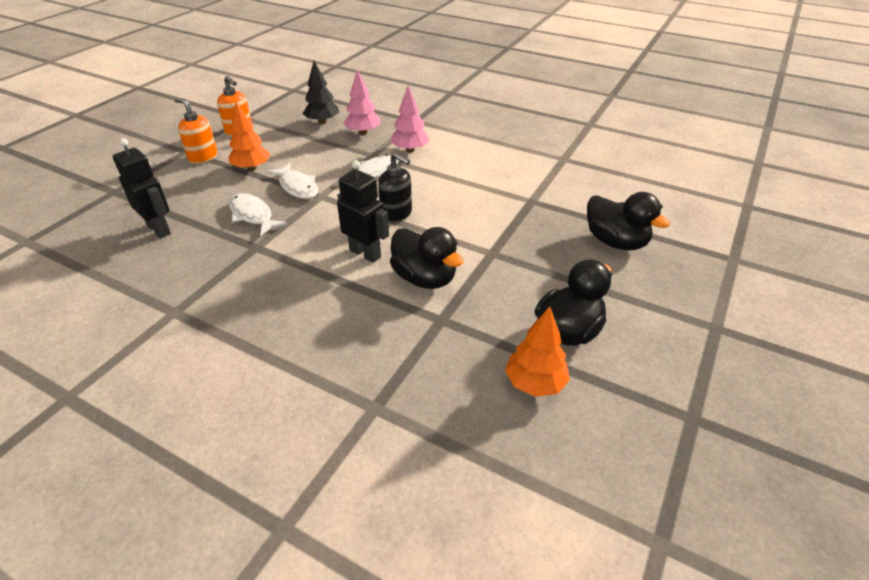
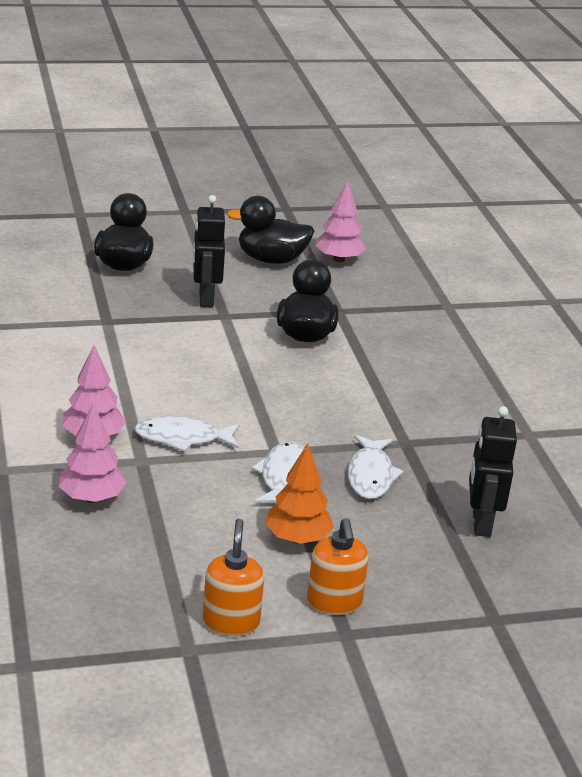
camera: 135 degrees left, 10 degrees down
black tree [303,61,339,124] -> none
black robot [337,160,389,263] -> black robot moved to [193,195,225,307]
black soap dispenser [378,153,412,222] -> none
orange tree [505,306,570,397] -> pink tree [315,181,366,262]

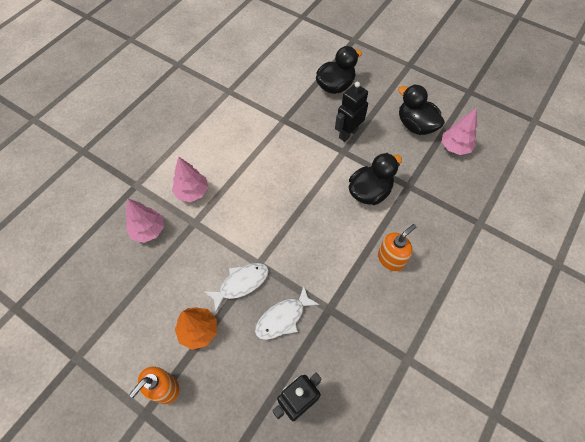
camera: 50 degrees right, 30 degrees up
white fish [134,416,240,452] -> none
orange soap dispenser [203,519,264,636] -> orange soap dispenser moved to [378,224,416,271]

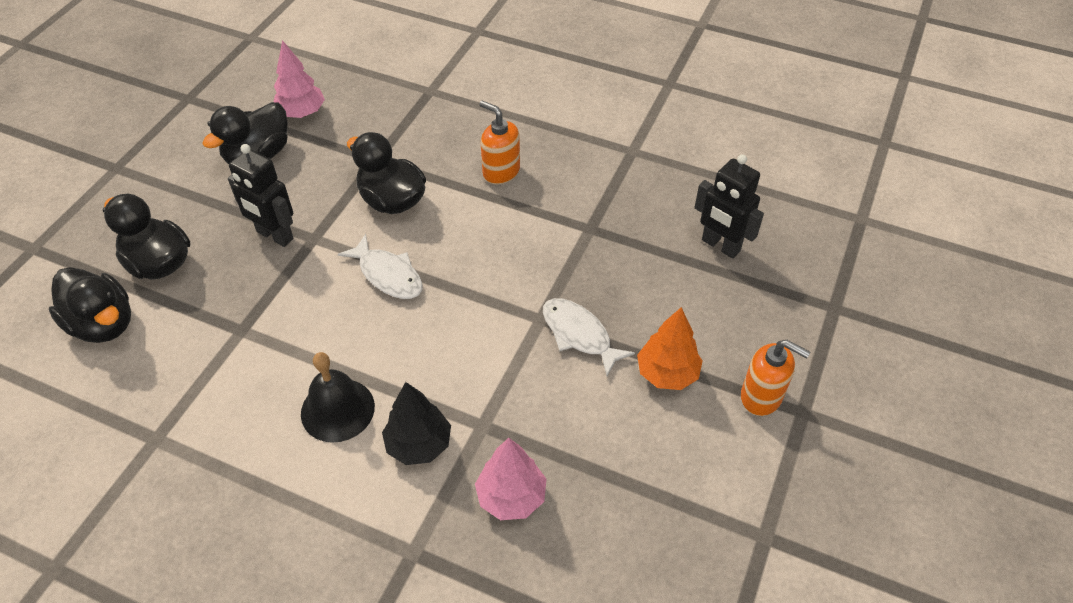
camera: 100 degrees left, 10 degrees down
pink tree [172,156,208,202] -> black tree [382,382,451,465]
white fish [255,286,320,340] -> white fish moved to [338,234,423,299]
none -> black duck [49,267,131,343]
none -> black bell [301,352,375,443]

